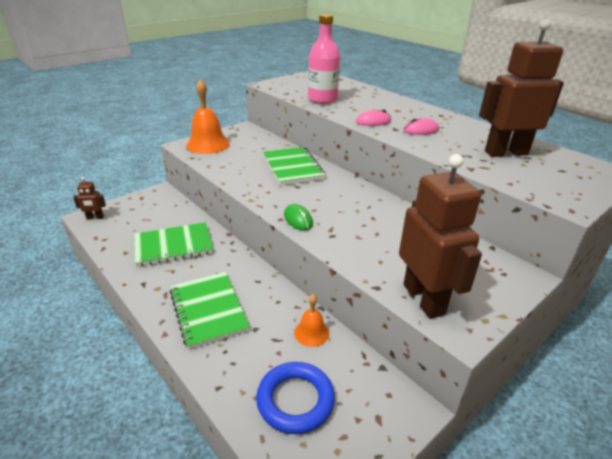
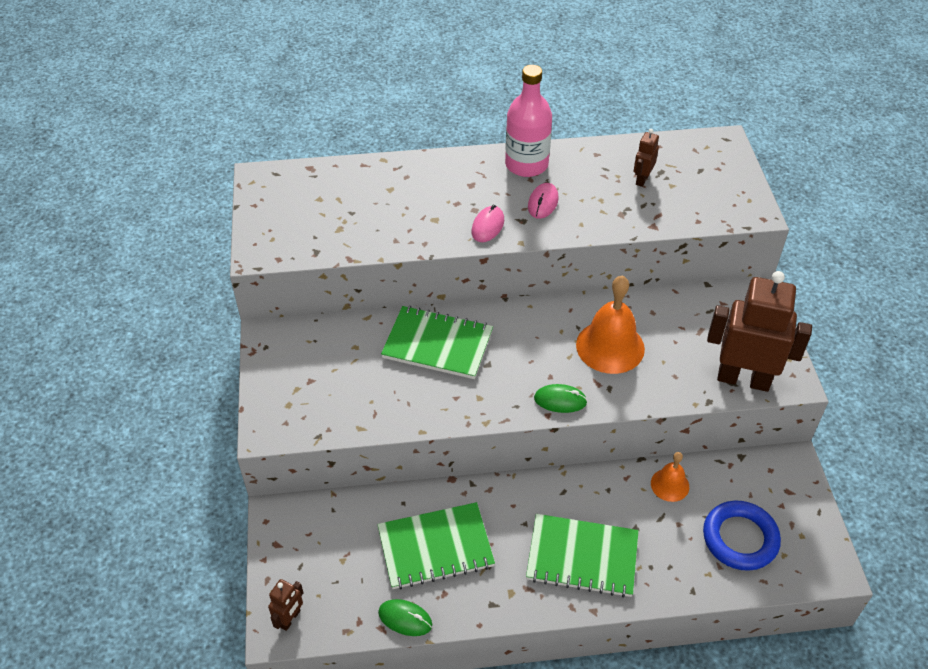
camera: 55 degrees left, 15 degrees up
green notebook [134,222,213,267] -> green notebook turned 60 degrees clockwise [377,502,495,590]
orange bell [186,79,230,154] -> orange bell moved to [576,275,645,374]
pink bottle [308,14,340,104] -> pink bottle moved to [505,65,552,177]
brown robot [479,19,564,157] -> brown robot [634,129,659,187], size x0.45
none -> green mouse [378,599,432,636]

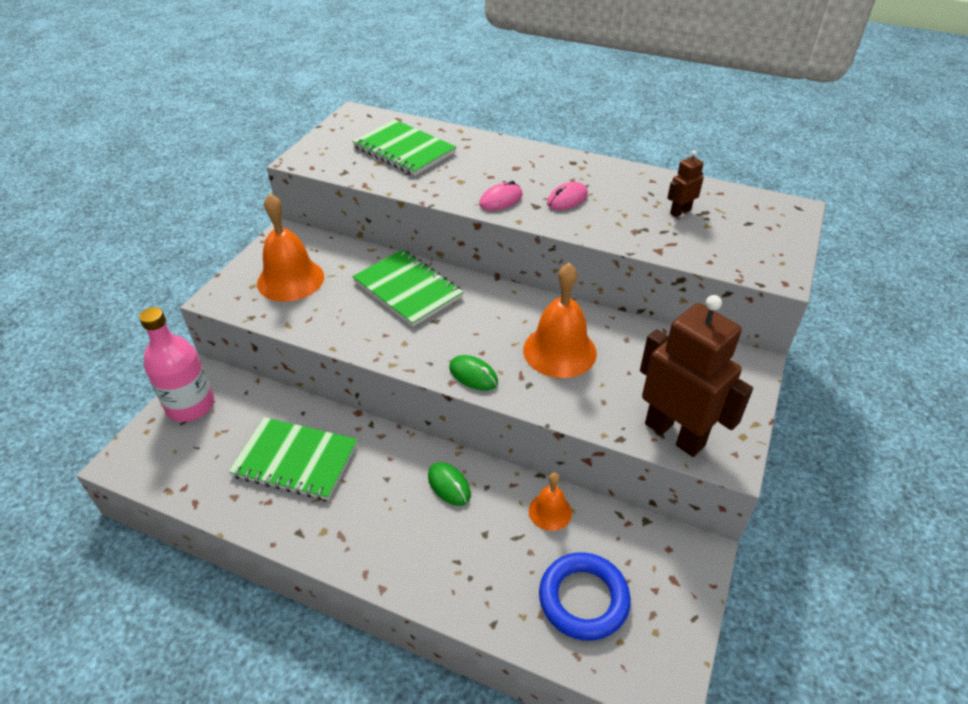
camera: 30 degrees right, 5 degrees down
brown robot [268,579,303,631] -> none
green mouse [378,599,432,636] -> green mouse moved to [428,462,471,506]
pink bottle [505,65,552,177] -> pink bottle moved to [139,307,214,422]
green notebook [526,514,639,598] -> green notebook moved to [352,119,456,176]
none -> orange bell [257,193,324,302]

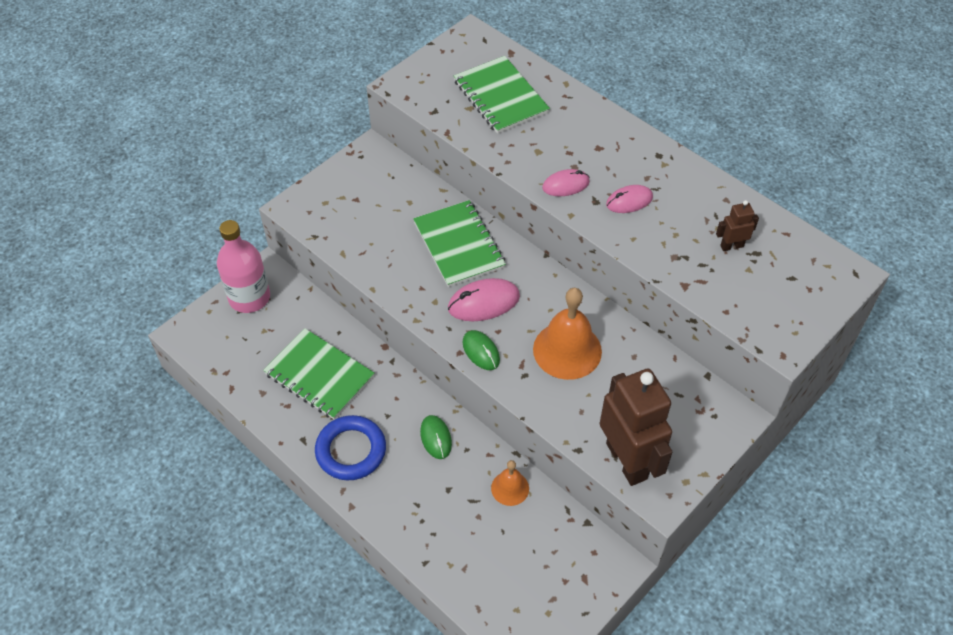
camera: 20 degrees right, 10 degrees up
orange bell [257,193,324,302] -> none
blue ring [539,552,631,641] -> blue ring moved to [315,415,386,480]
none -> pink mouse [448,278,520,321]

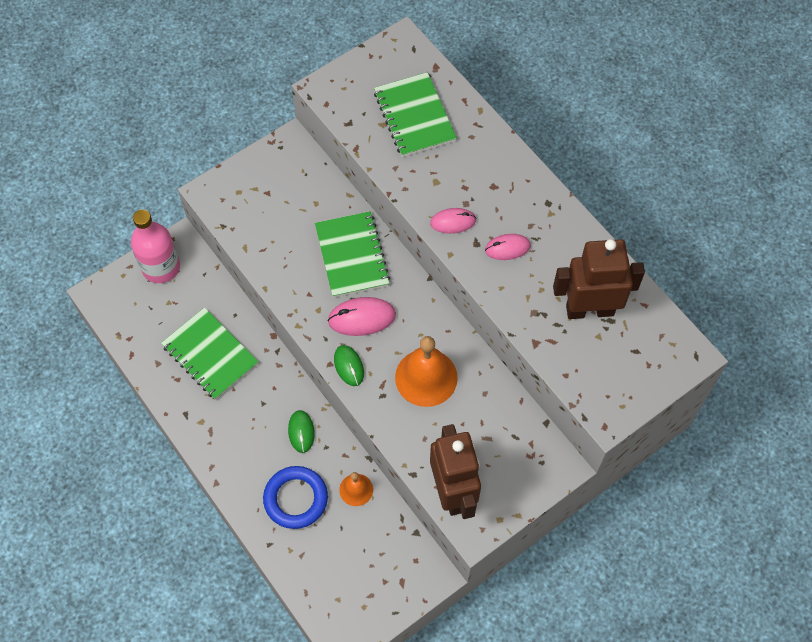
camera: 10 degrees right, 10 degrees up
blue ring [315,415,386,480] -> blue ring moved to [263,466,328,529]
brown robot [716,200,759,251] -> brown robot [553,239,645,319], size x2.24

